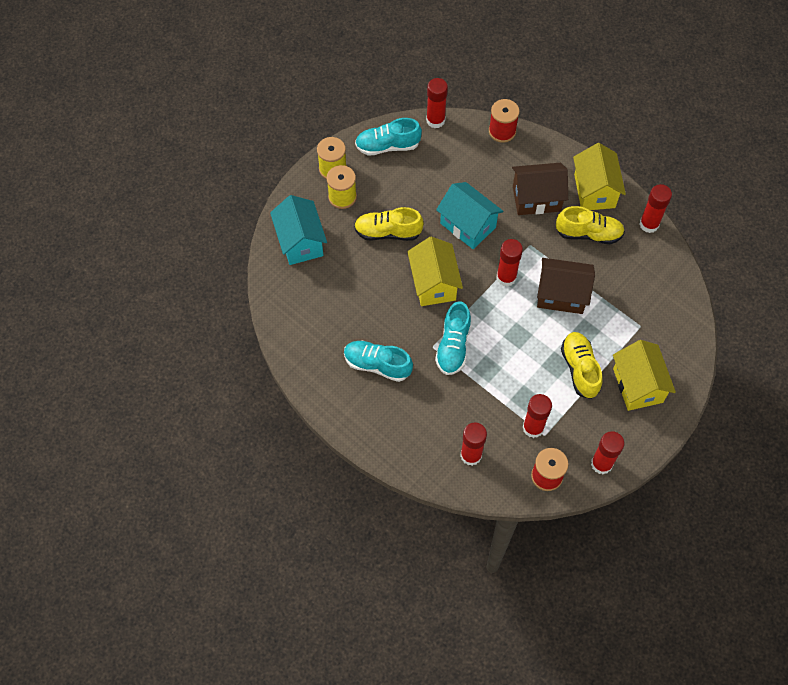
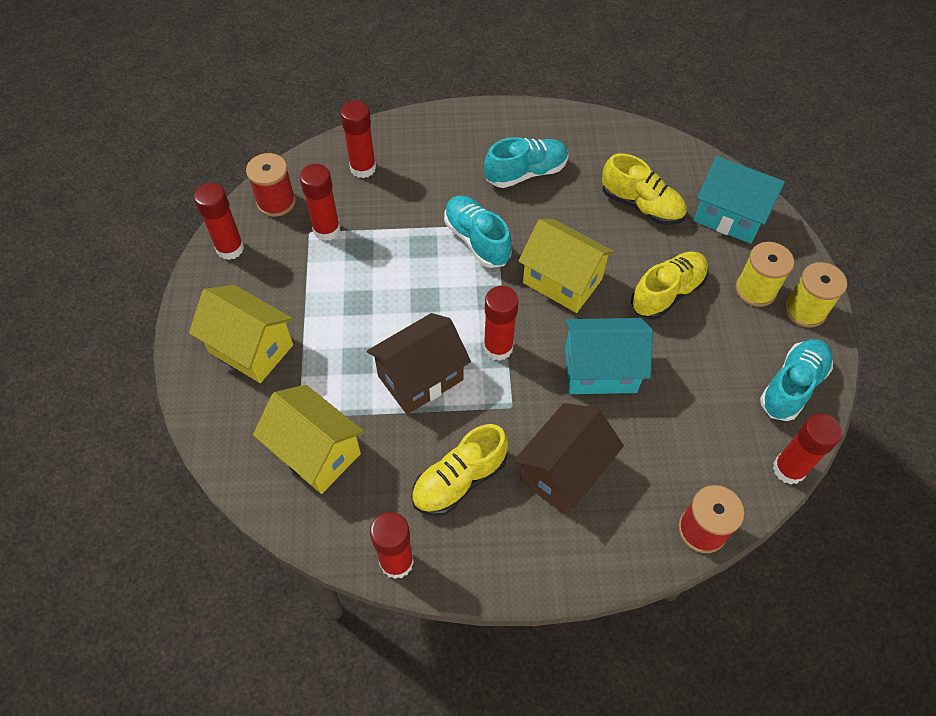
camera: 135 degrees right, 5 degrees down
yellow shoe [561,332,603,399] -> yellow shoe moved to [602,153,687,225]
yellow house [573,143,626,210] -> yellow house moved to [253,385,364,494]

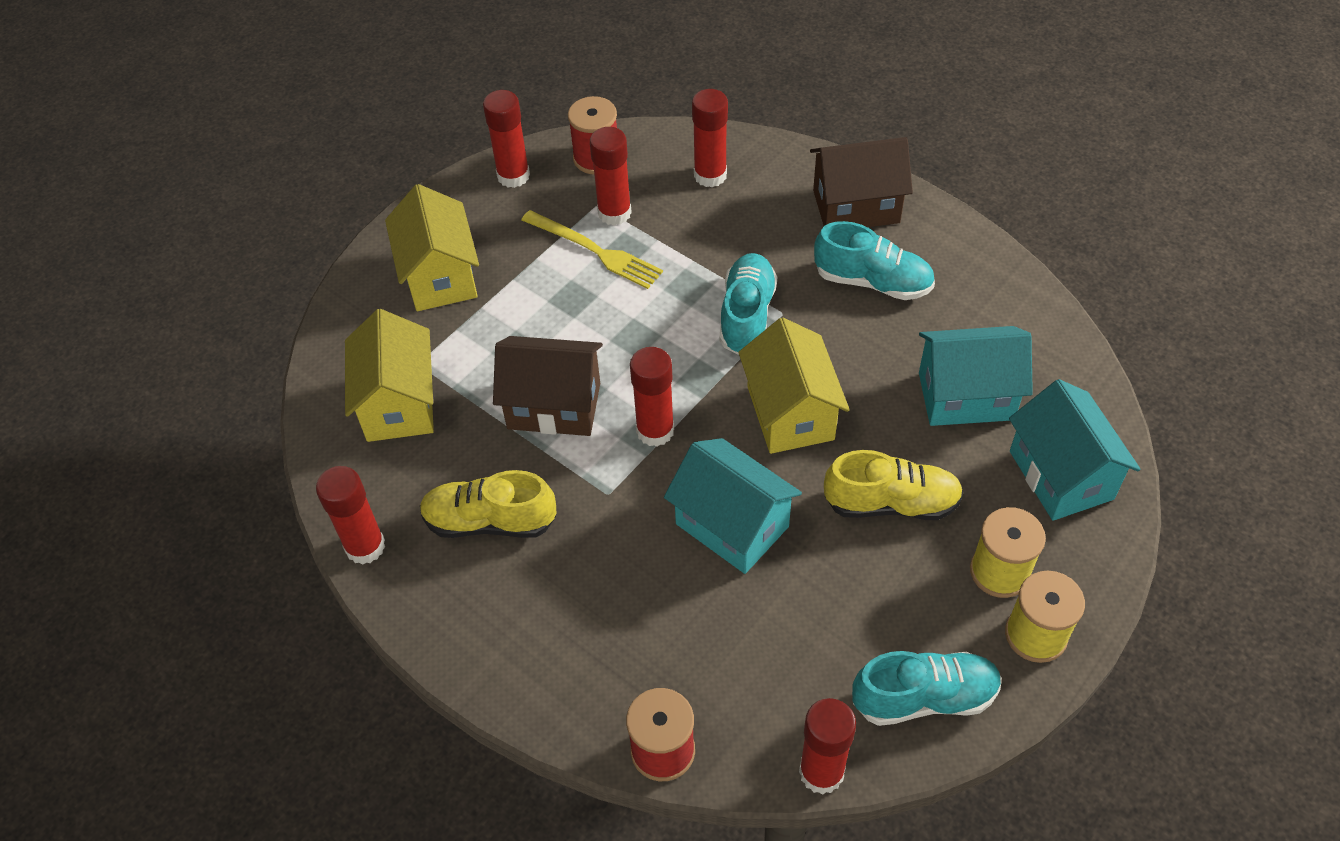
camera: 45 degrees right, 5 degrees down
brown house [514,403,624,515] -> brown house moved to [810,137,913,227]
yellow shoe [602,153,687,225] -> turquoise house [919,326,1033,426]
none -> yellow fork [522,210,663,289]

